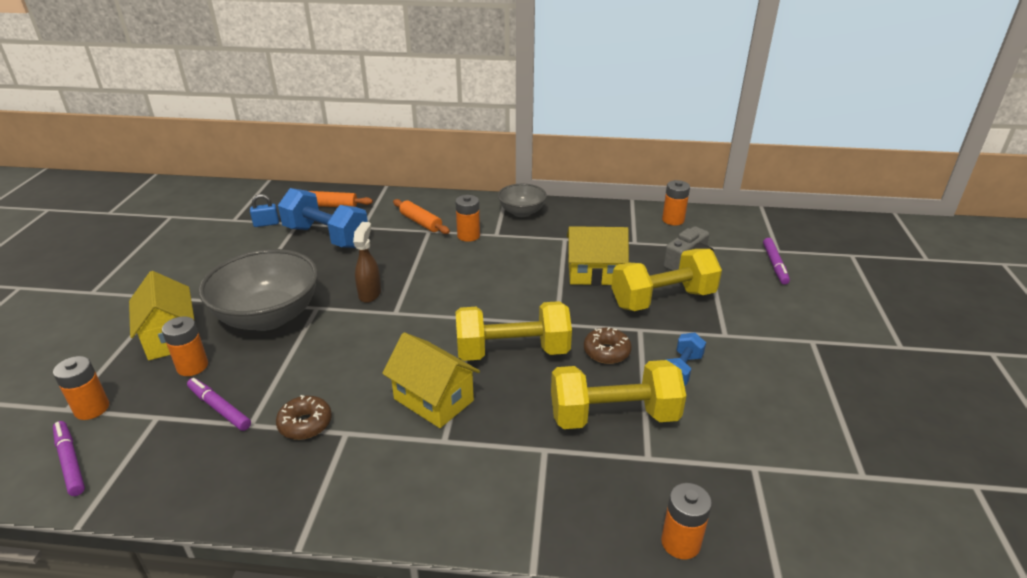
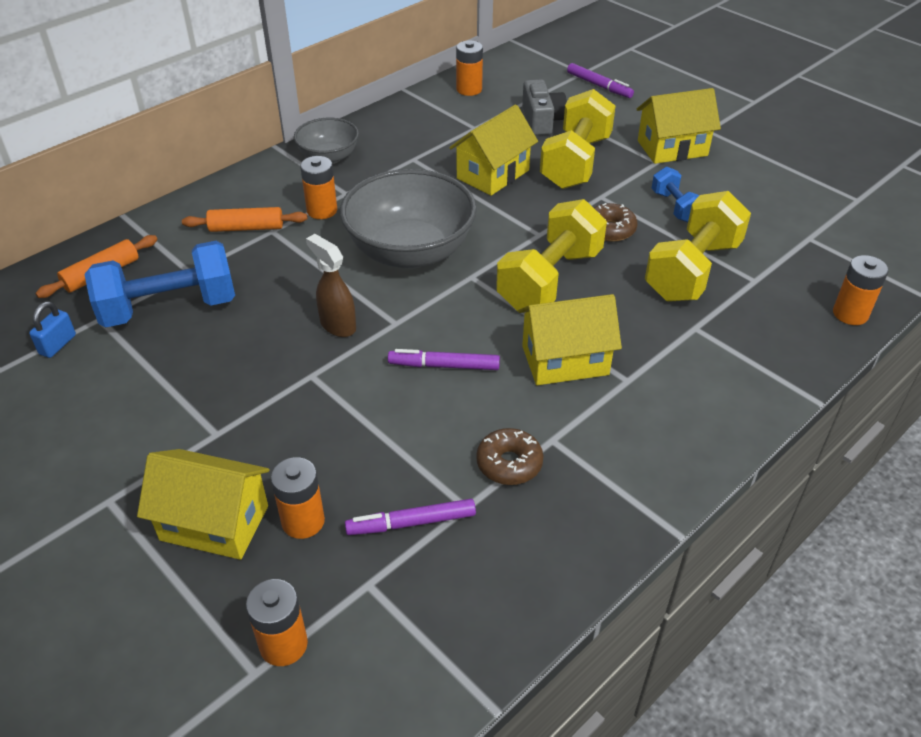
camera: 50 degrees left, 10 degrees up
purple marker [53,421,85,496] -> purple marker moved to [388,349,500,370]
grey bowl [199,249,318,331] -> grey bowl moved to [340,169,477,269]
none -> yellow house [637,88,721,164]

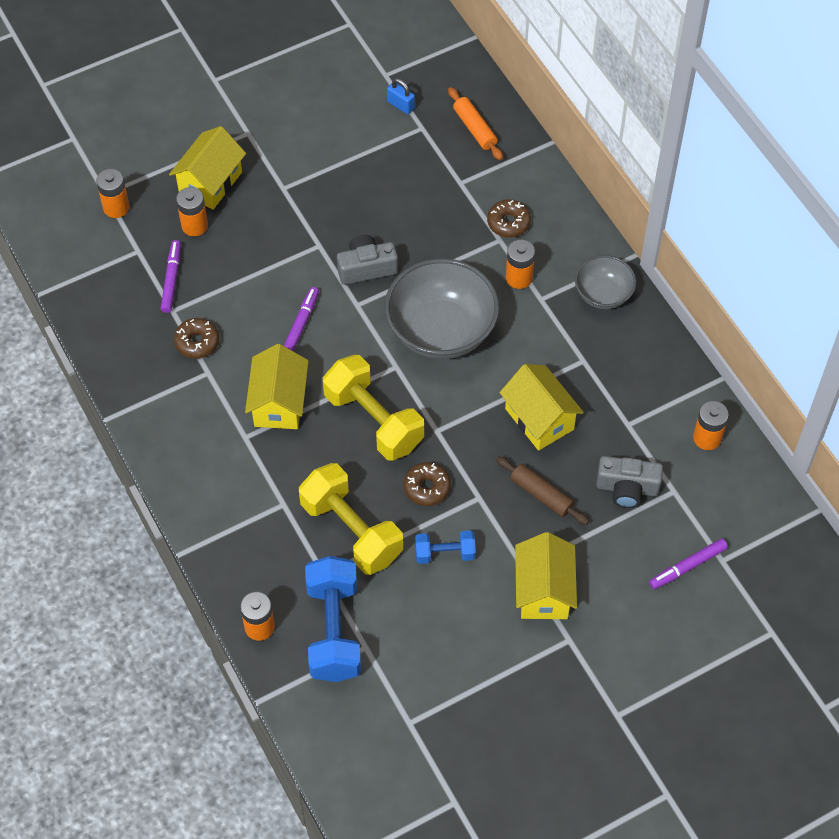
camera: 105 degrees right, 15 degrees up
blue dumbbell [84,241,235,328] -> blue dumbbell moved to [305,556,361,682]
orange rolling pin [182,207,307,232] -> brown donut [487,199,531,238]
brown spray bottle [306,234,356,337] -> grey camera [337,235,398,285]
yellow dumbbell [540,89,616,189] -> brown rolling pin [496,456,589,525]

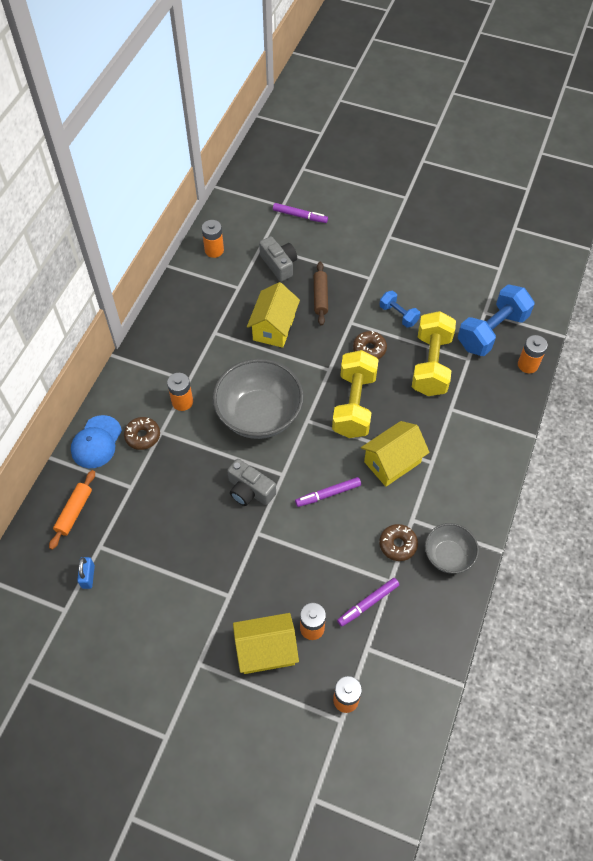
camera: 130 degrees left, 0 degrees up
yellow house [515,532,577,619] -> none
grey bowl [575,255,636,309] -> grey bowl moved to [425,523,479,574]
none -> blue cap [71,415,122,468]

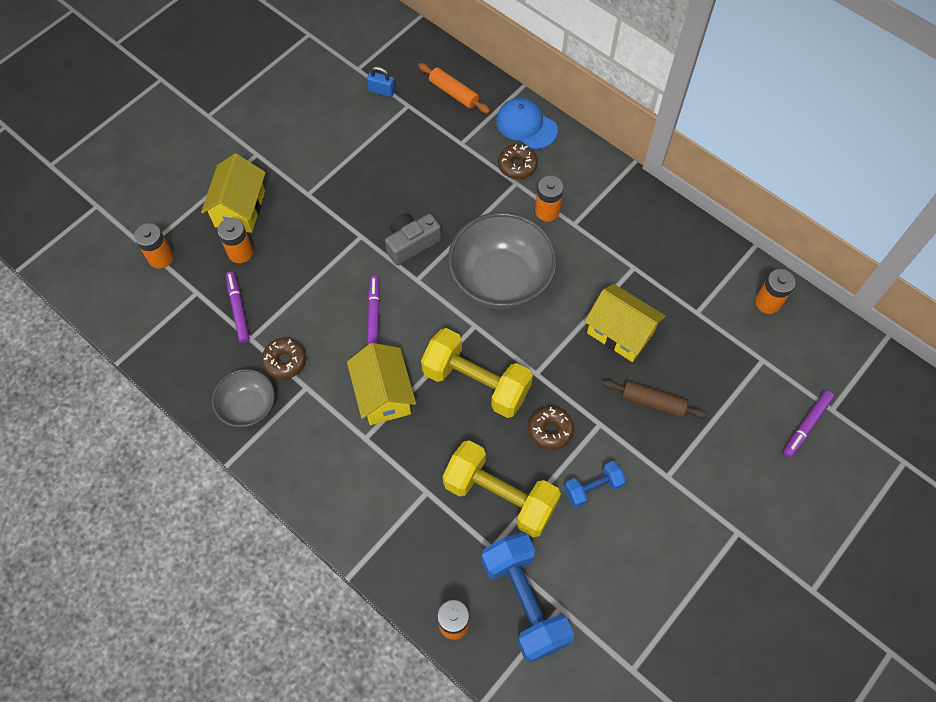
camera: 110 degrees right, 5 degrees up
grey camera [259,236,297,282] -> none

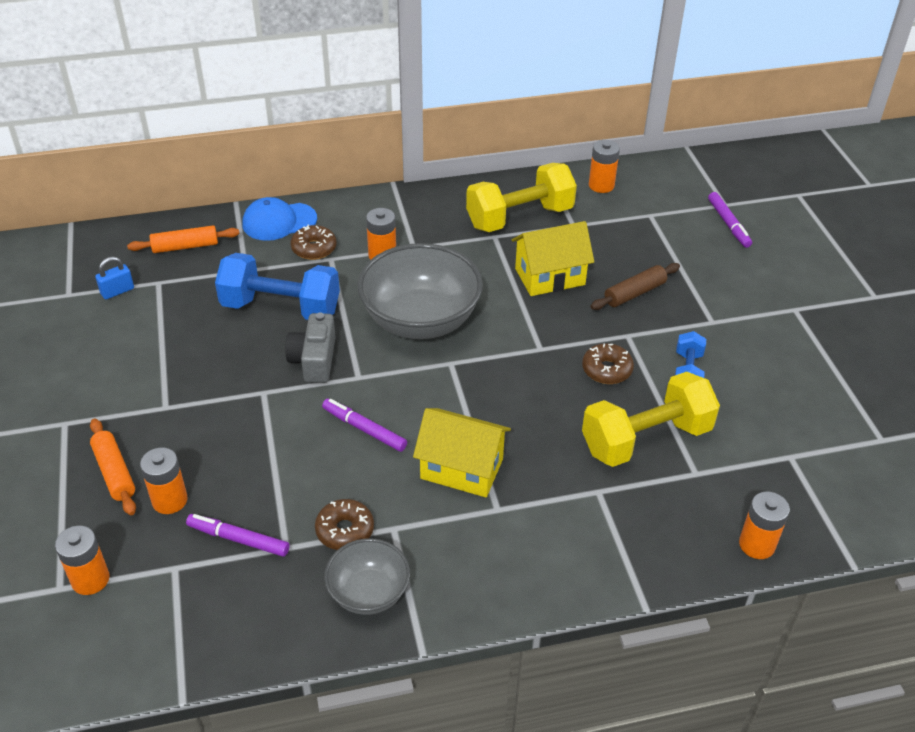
camera: 55 degrees left, 20 degrees down
yellow house [201,154,266,233] -> orange rolling pin [90,418,136,515]
yellow dumbbell [421,328,533,418] -> yellow dumbbell moved to [466,163,577,232]
blue dumbbell [481,532,574,663] -> blue dumbbell moved to [215,253,340,320]

